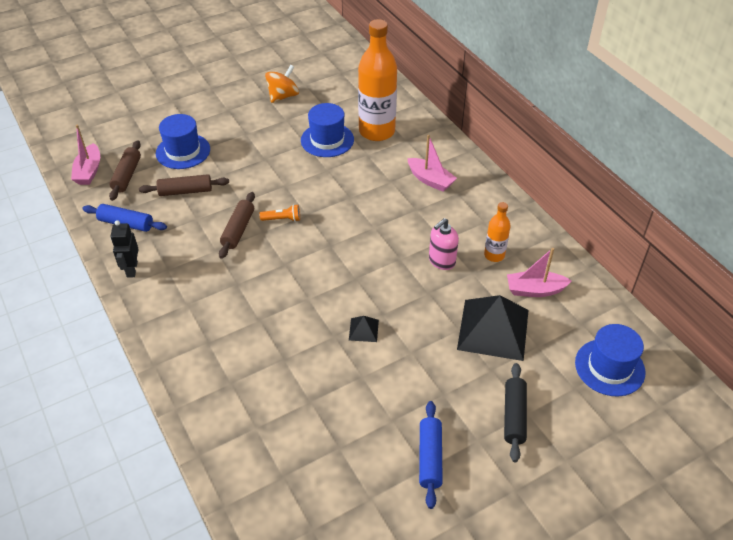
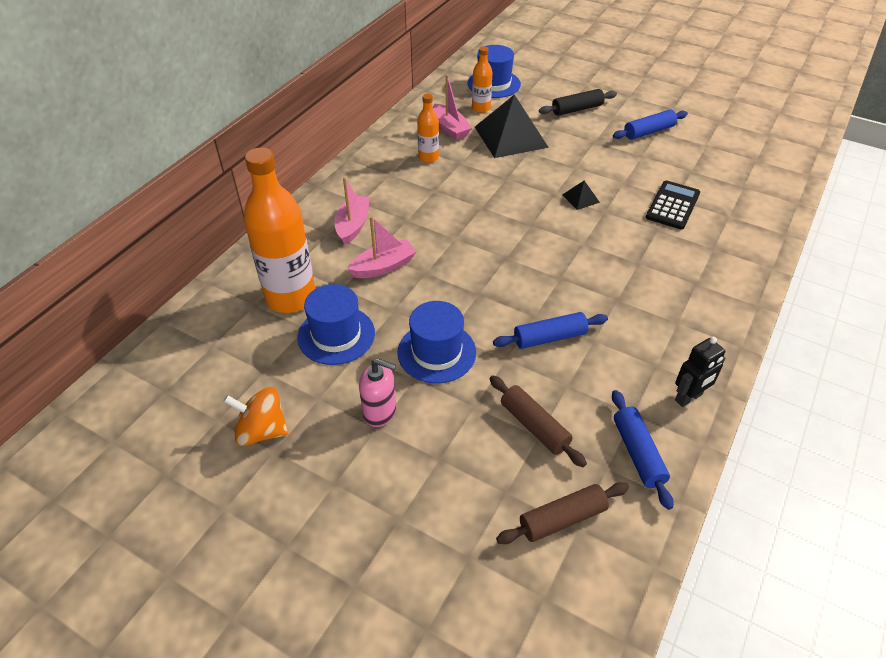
camera: 120 degrees left, 0 degrees up
pink boat [71,125,100,185] -> pink boat moved to [347,216,416,278]
blue hat [156,114,210,169] -> blue hat moved to [397,301,476,383]
brown rolling pin [219,192,255,259] -> blue rolling pin [493,312,608,349]
orange flashlight [259,204,300,222] -> none
pink soap dispenser [429,218,459,270] -> pink soap dispenser moved to [359,358,396,427]
none -> orange bottle [472,47,493,113]
none -> black calculator [646,180,700,230]

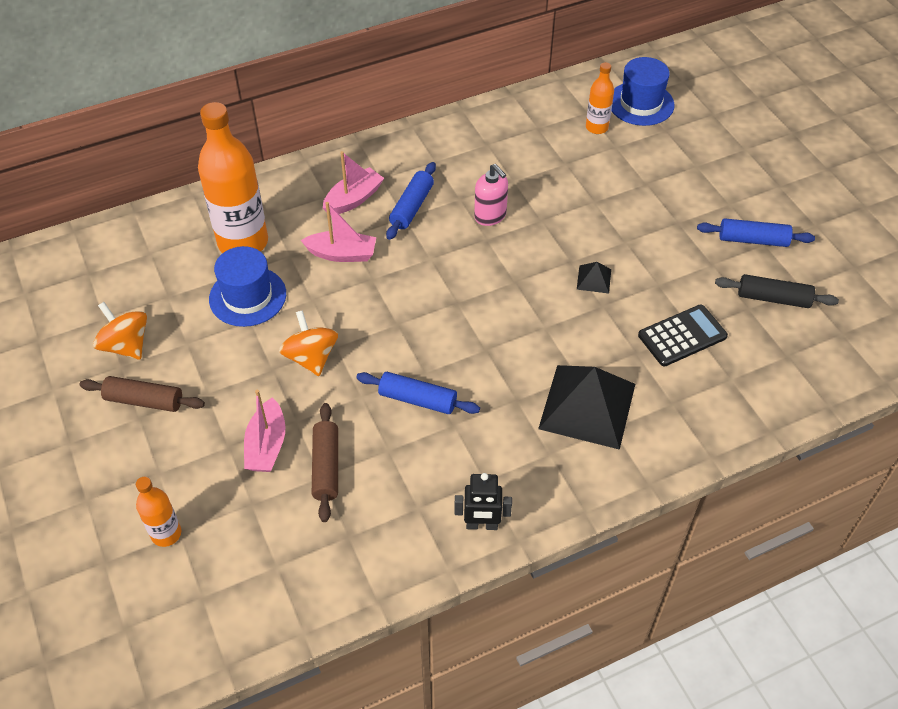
camera: 35 degrees right, 5 degrees up
pink soap dispenser [359,358,396,427] -> pink soap dispenser moved to [474,164,508,226]
blue hat [397,301,476,383] -> orange spinning top [279,310,338,376]
orange bottle [417,94,439,163] -> orange bottle moved to [136,477,181,547]
pink boat [432,74,472,140] -> pink boat moved to [244,390,285,472]
black pyramid [475,94,549,158] -> black pyramid moved to [538,365,635,450]
brown rolling pin [496,482,629,544] -> brown rolling pin moved to [79,376,205,412]
black rolling pin [539,89,617,116] -> black rolling pin moved to [715,274,839,308]
blue rolling pin [612,390,673,510] -> blue rolling pin moved to [386,162,436,240]

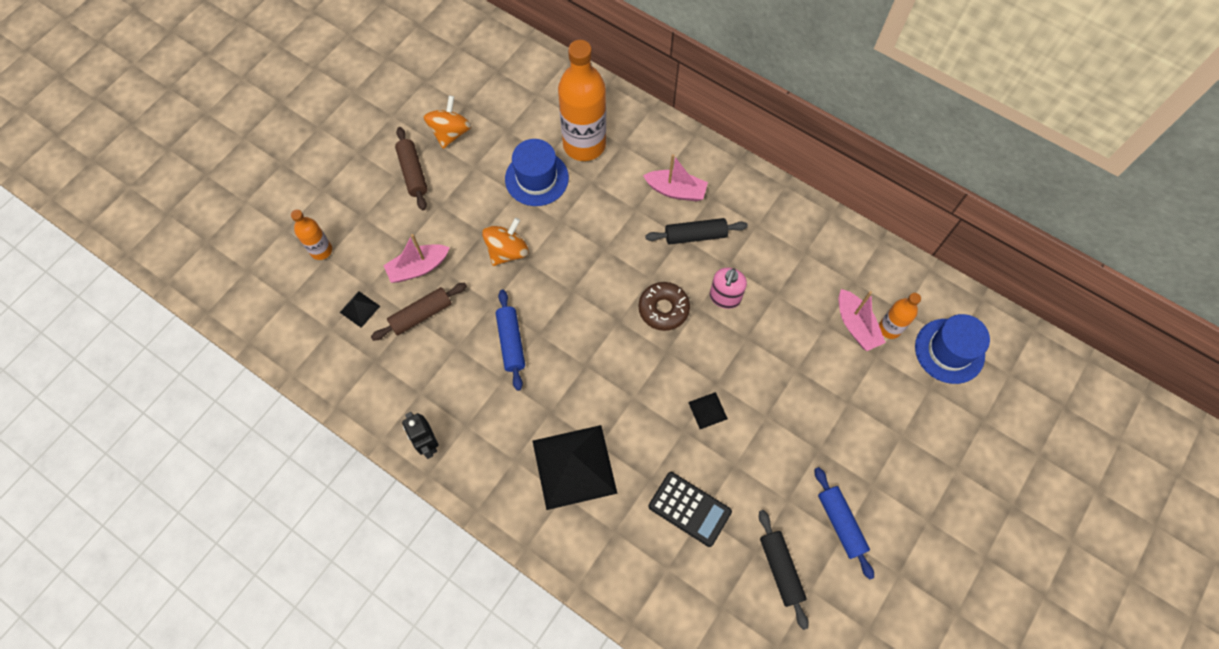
camera: 60 degrees right, 15 degrees up
pink boat [301,202,376,262] -> pink boat moved to [839,289,886,351]
blue rolling pin [386,162,436,240] -> black rolling pin [645,218,748,245]
none -> black pyramid [340,291,380,328]
none -> brown donut [639,282,690,331]

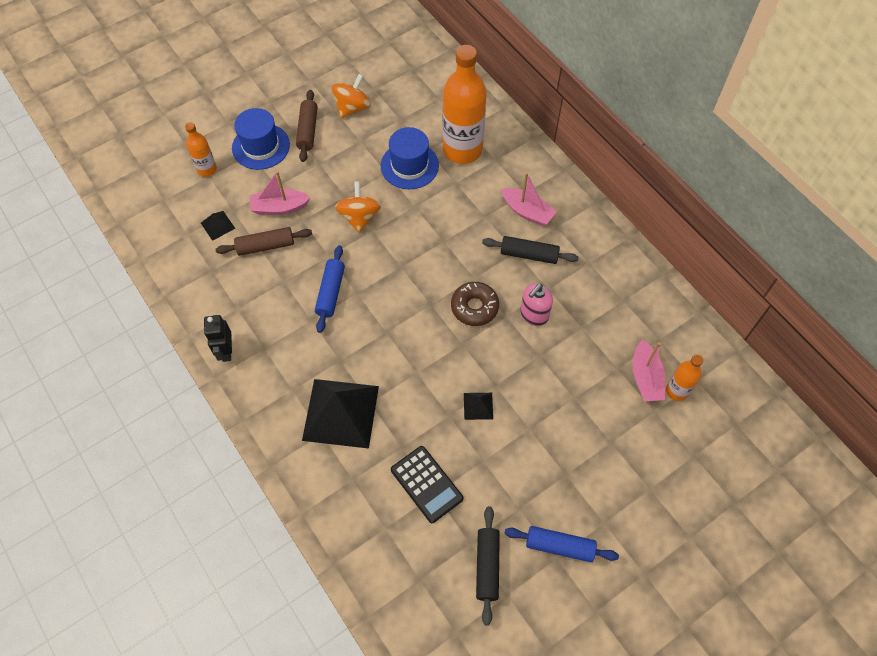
camera: 20 degrees right, 5 degrees down
orange spinning top [482,218,528,266] -> orange spinning top turned 60 degrees counterclockwise [335,181,381,233]
blue rolling pin [815,467,874,579] -> blue rolling pin turned 75 degrees counterclockwise [504,526,619,562]
blue hat [915,314,990,384] -> blue hat moved to [232,108,290,170]

